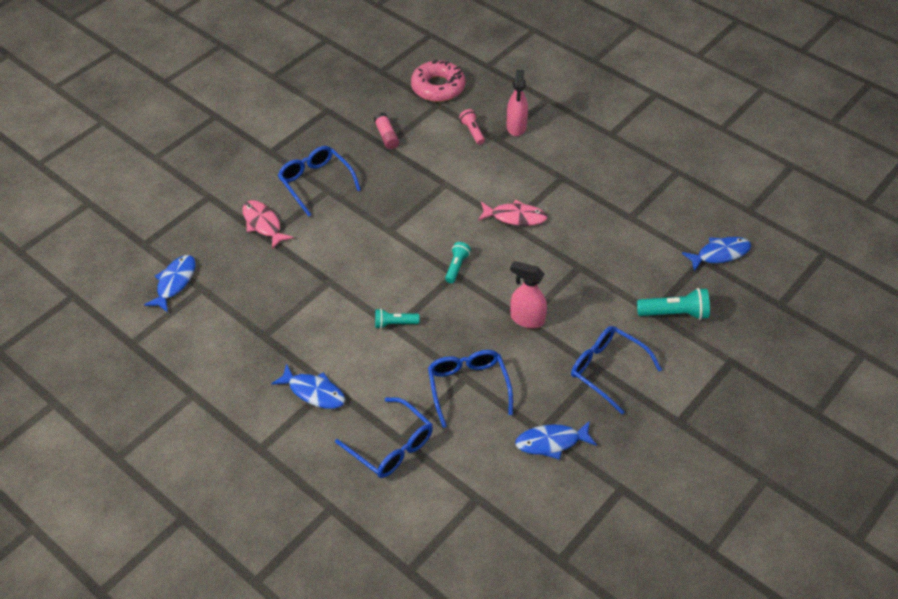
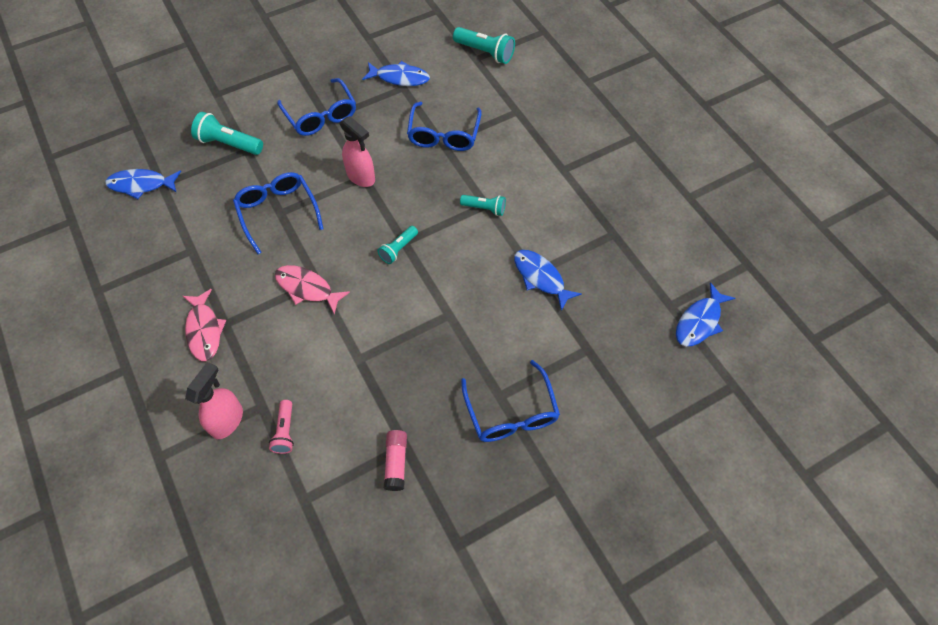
camera: 160 degrees left, 10 degrees up
pink fish [242,200,294,249] -> pink fish moved to [183,289,226,361]
blue fish [271,364,345,409] -> blue fish moved to [514,250,582,311]
blue glasses [335,397,433,478] -> blue glasses moved to [233,172,324,254]
pink donut [411,60,465,102] -> none
none -> turquoise flashlight [453,27,515,64]

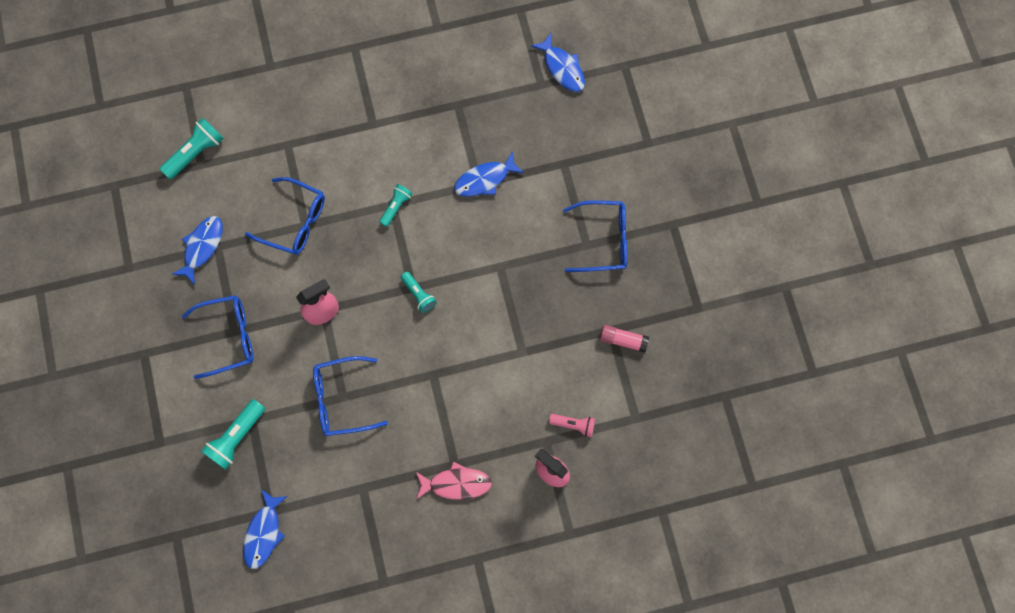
camera: 75 degrees left, 15 degrees up
pink fish [275,265,350,314] -> none

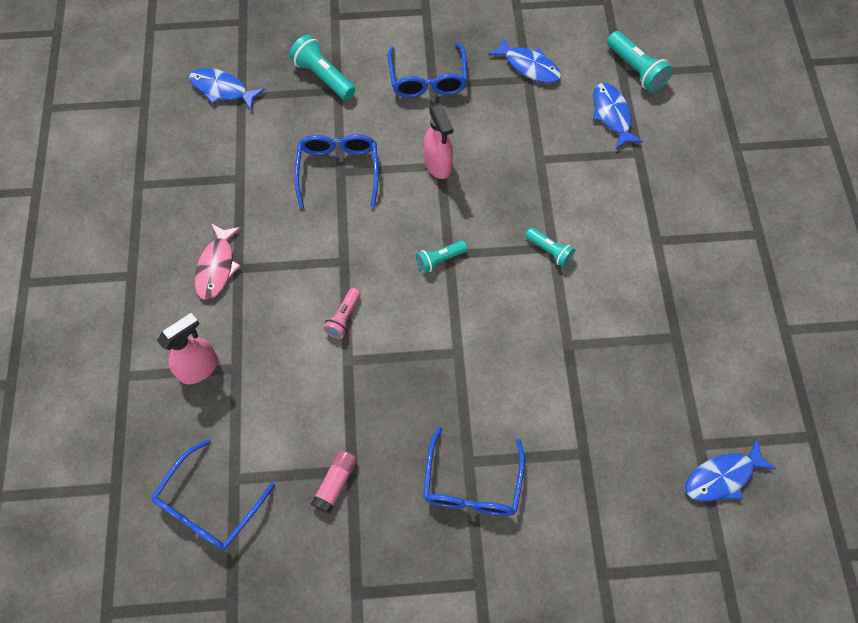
camera: 100 degrees right, 10 degrees down
blue glasses [245,177,325,255] -> blue glasses moved to [151,439,275,551]
blue fish [454,151,524,197] -> blue fish moved to [593,83,643,149]
pink flashlight [549,414,595,437] -> pink flashlight moved to [323,288,361,339]

